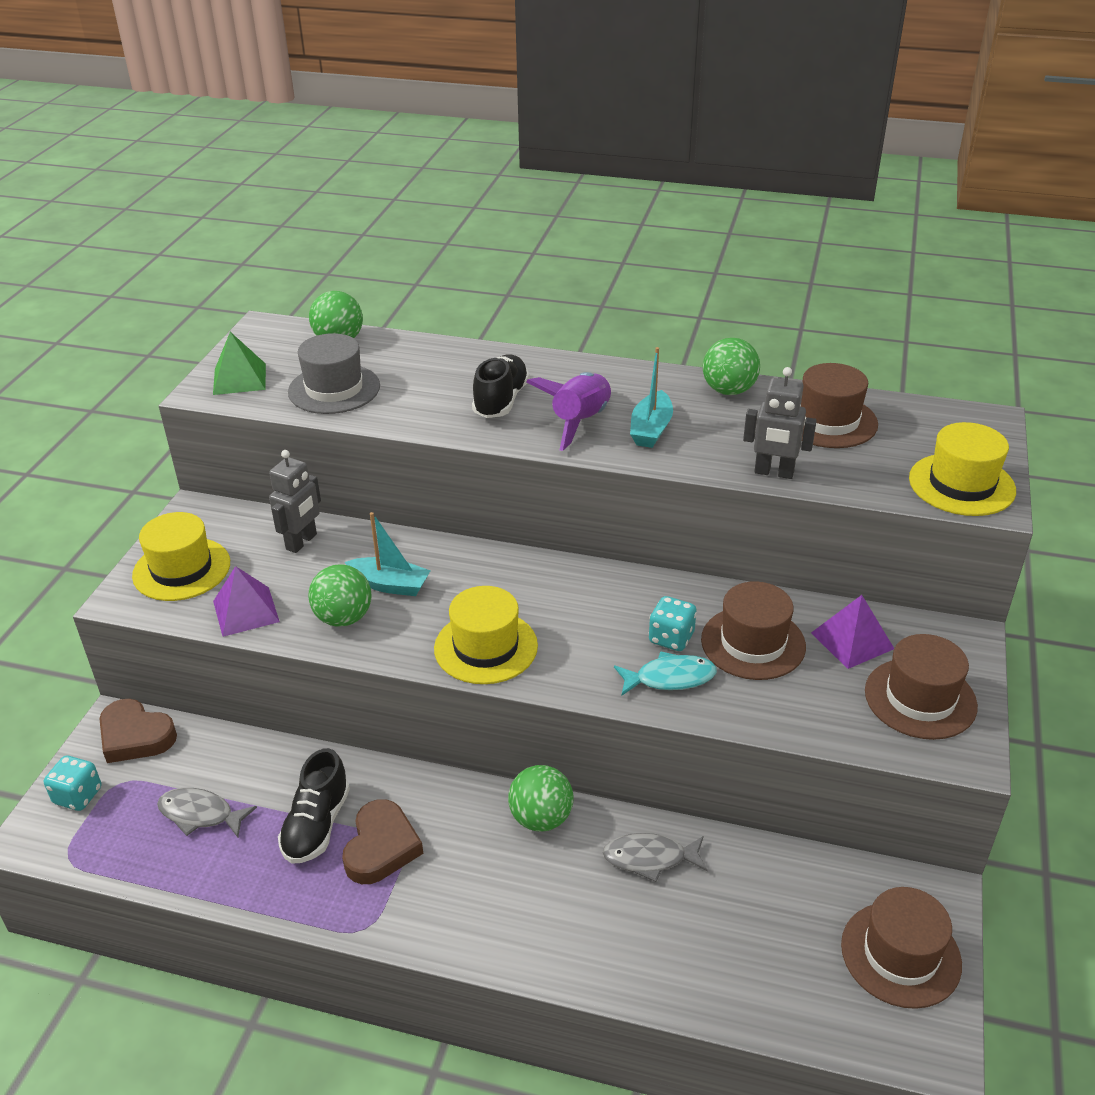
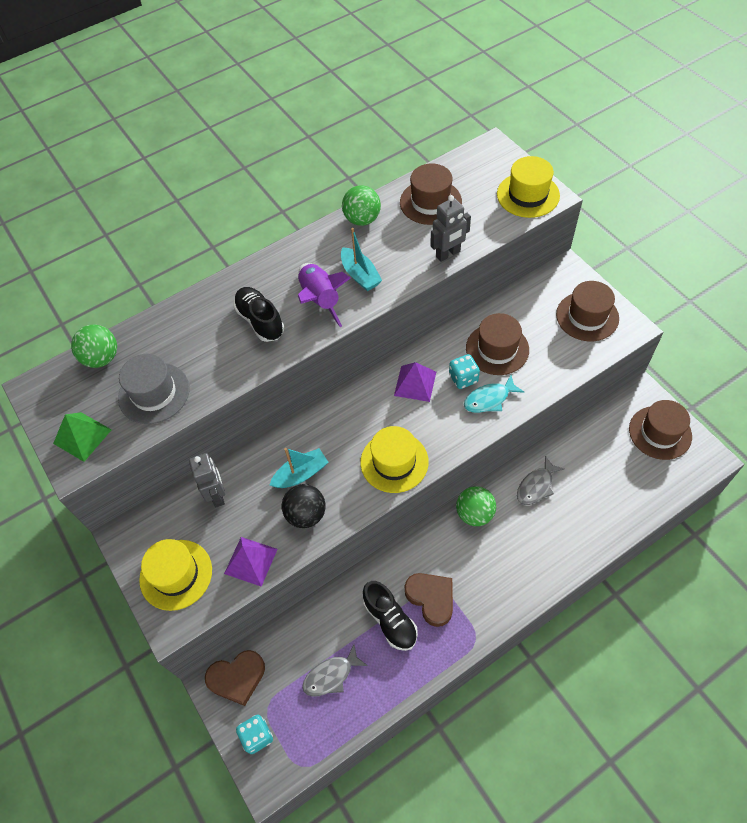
camera: 45 degrees left, 20 degrees up
green ball [308,564,372,627] -> black ball [282,484,325,528]
turquoise fish [614,651,717,695] -> turquoise fish turned 150 degrees counterclockwise [464,375,524,413]
purple pyramid [811,595,894,669] -> purple pyramid moved to [394,362,436,402]

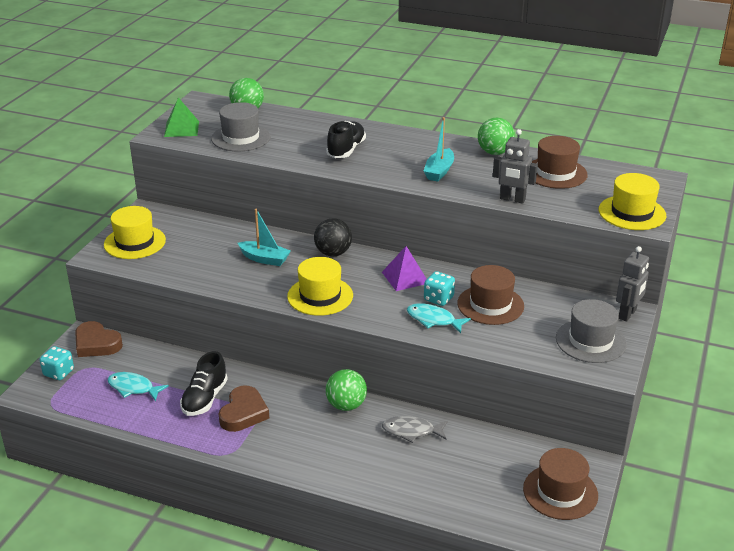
camera: 50 degrees right, 25 degrees down
grey robot [189,453,225,507] -> grey robot moved to [616,246,649,322]
purple pyramid [224,537,278,587] -> none
black ball [282,484,325,528] -> black ball moved to [314,218,352,257]
purple rocket [298,263,351,327] -> none
grey fish [302,644,368,697] -> turquoise fish [107,372,169,401]
brown hat [556,281,619,341] -> grey hat [556,299,627,363]

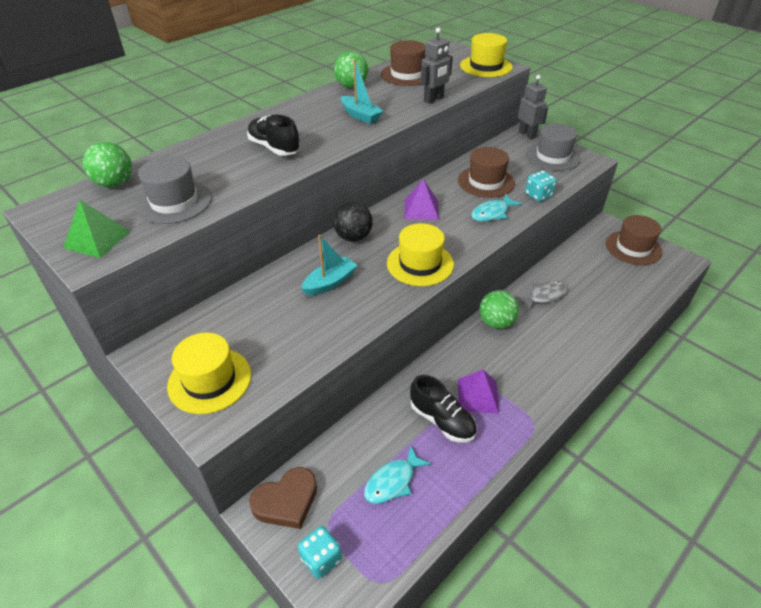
camera: 65 degrees left, 10 degrees up
brown heart [219,385,269,432] -> purple pyramid [458,370,499,414]
grey fish [382,416,447,443] -> grey fish turned 150 degrees counterclockwise [515,281,568,311]
turquoise dice [424,271,455,306] -> turquoise dice moved to [525,170,557,202]

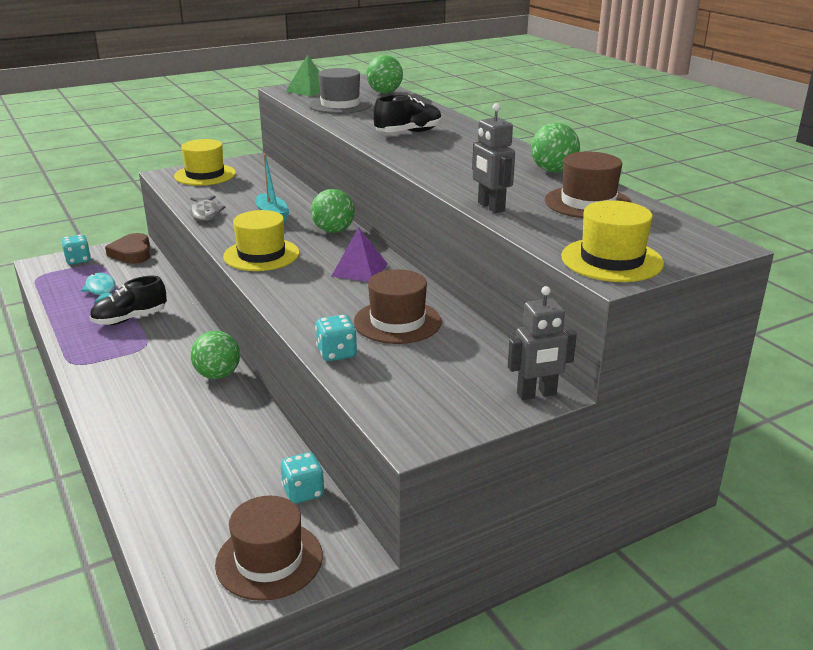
camera: 105 degrees right, 15 degrees down
black ball [333,202,373,242] -> green ball [311,189,355,233]
turquoise boat [341,59,383,124] -> none
purple pyramid [458,370,499,414] -> none
turquoise fish [471,194,522,222] -> none
grey fish [515,281,568,311] -> grey fish moved to [190,195,225,221]
grey hat [526,124,581,171] -> none
none -> turquoise dice [281,452,325,504]

